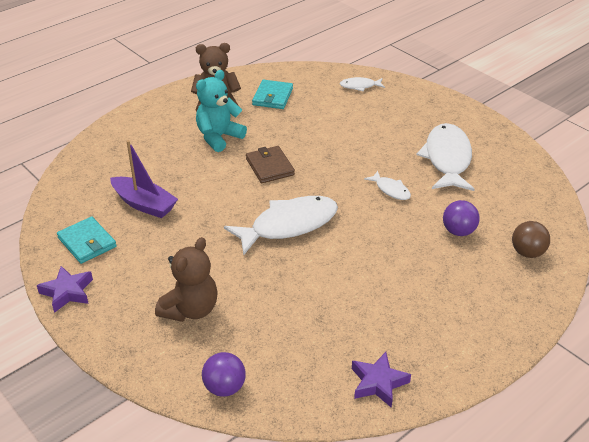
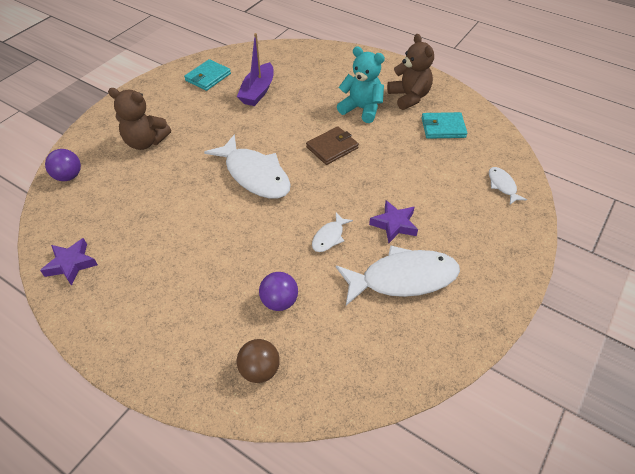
camera: 75 degrees right, 10 degrees up
purple star [37,266,93,313] -> purple star moved to [369,200,418,243]

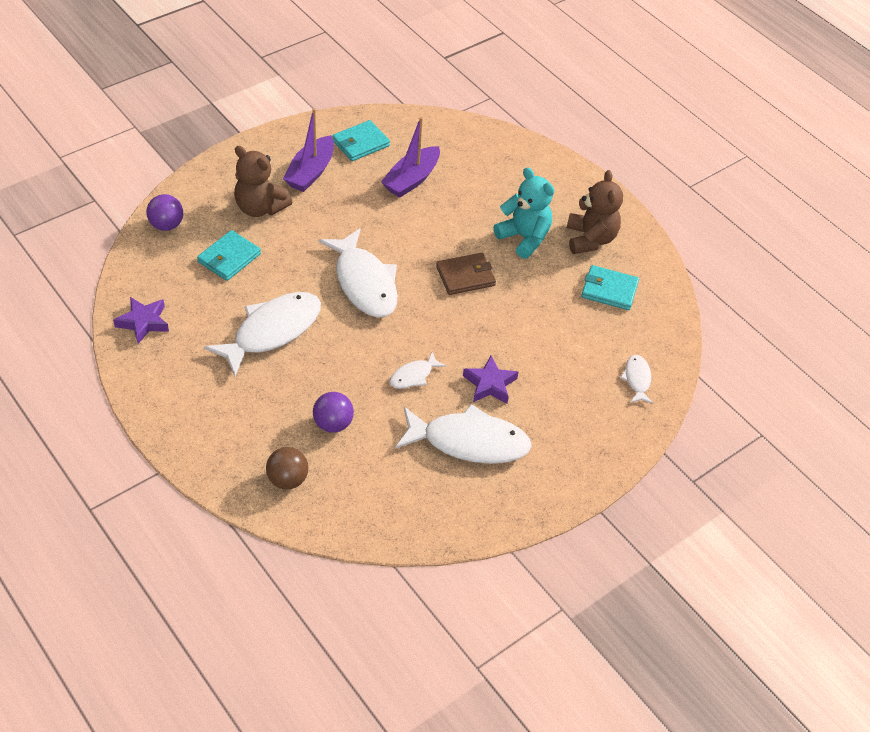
camera: 15 degrees right, 0 degrees up
none -> turquoise wallet [197,230,261,281]
none -> white fish [204,292,321,376]
none -> purple boat [283,108,334,192]

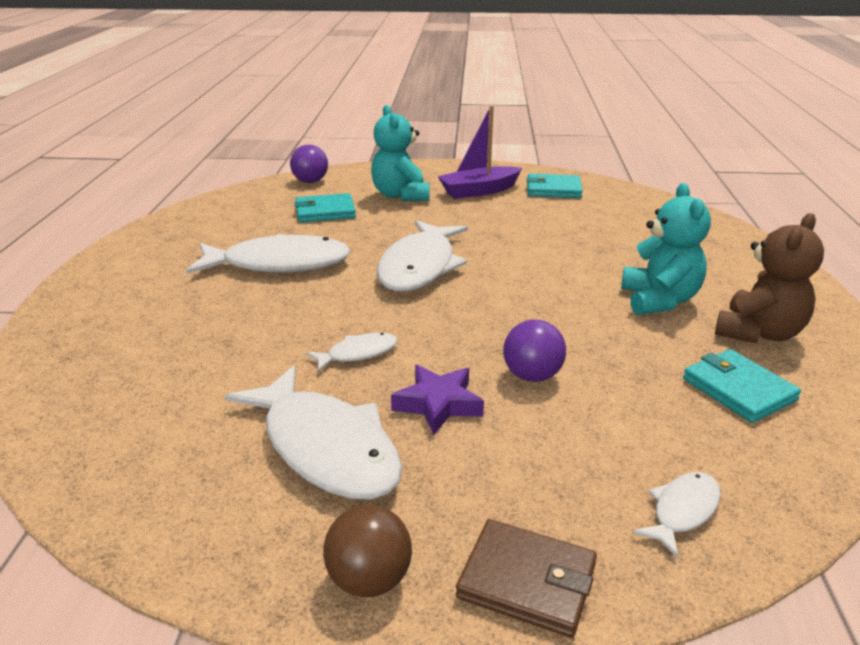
camera: 45 degrees right, 20 degrees down
purple star [113,297,169,344] -> none
brown teddy bear [234,146,292,217] -> turquoise teddy bear [371,105,429,201]
brown ball [266,447,308,490] -> brown ball moved to [323,505,412,597]
purple ball [313,392,354,433] -> purple ball moved to [503,320,566,382]
purple boat [381,117,440,198] -> none
white fish [389,352,446,389] -> white fish turned 150 degrees clockwise [306,333,398,372]
brown wallet [436,253,496,295] -> brown wallet moved to [456,519,597,638]

